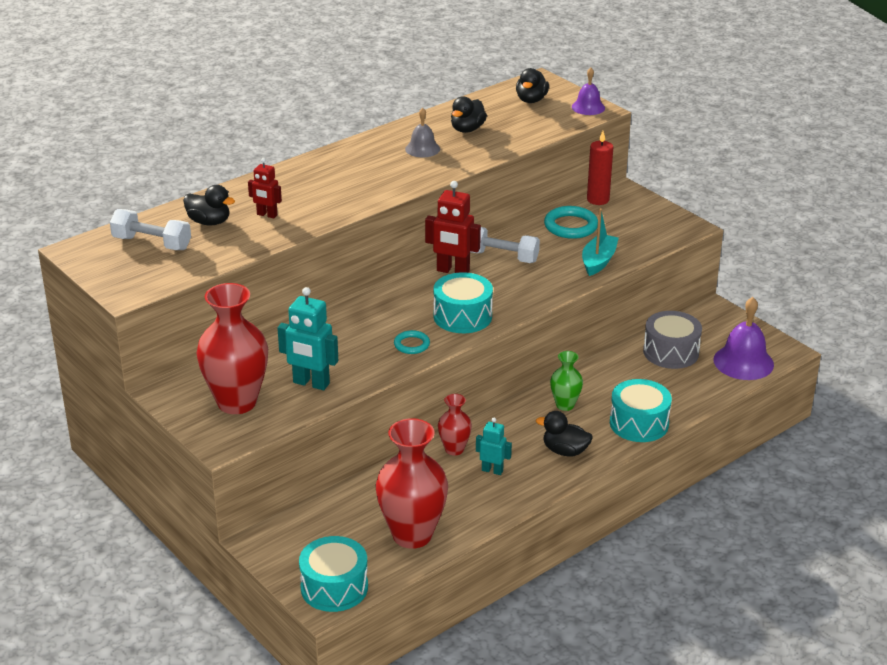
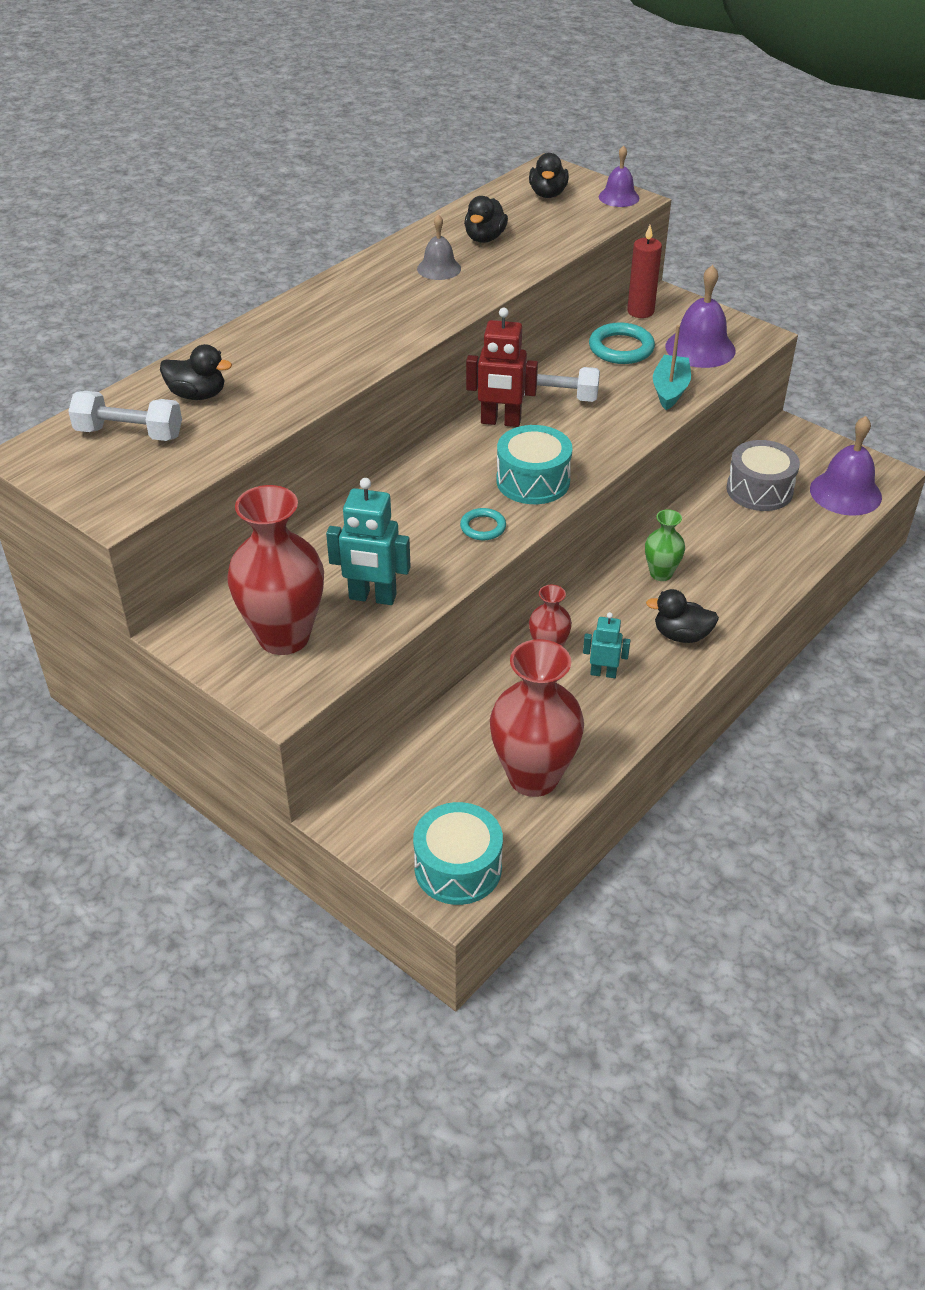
camera: 10 degrees left, 10 degrees up
red robot [248,158,282,218] -> none
turquoise drum [610,379,672,442] -> none
none -> purple bell [665,265,735,368]

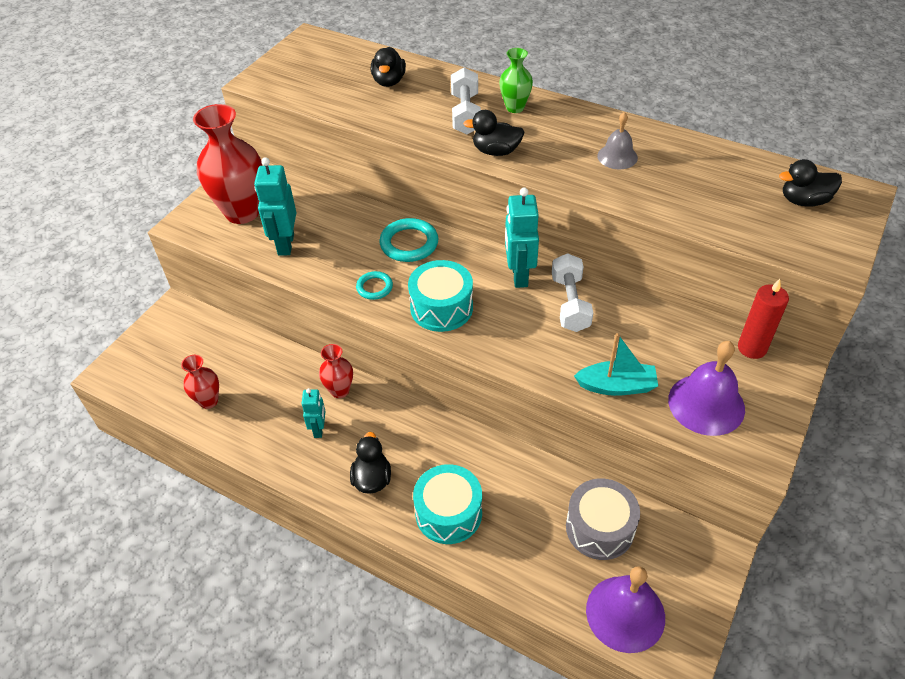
camera: 80 degrees right, 5 degrees up
white dumbbell [68,391,182,441] -> white dumbbell moved to [451,67,481,134]
turquoise drum [413,802,503,905] -> turquoise drum moved to [413,464,482,544]
black duck [464,196,508,243] -> black duck moved to [463,110,525,156]
red robot [466,308,538,427] -> turquoise robot [505,187,539,288]
red vase [490,639,584,797] -> red vase [181,355,219,409], size x0.51
turquoise ring [589,322,655,364] -> turquoise ring moved to [379,218,438,262]
purple bell [599,145,639,207] -> none
green vase [645,509,685,581] -> green vase moved to [499,48,533,113]

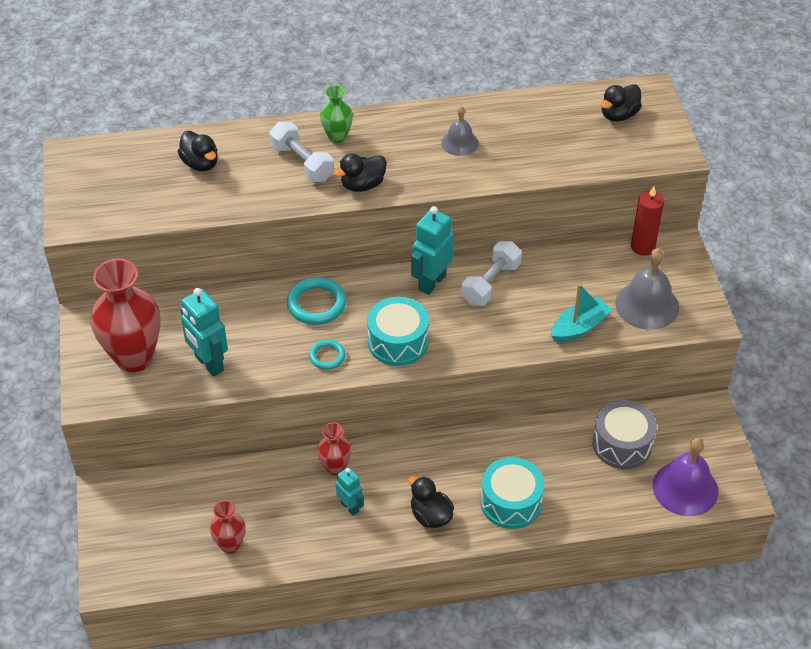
camera: 40 degrees left, 0 degrees up
turquoise robot [505,187,539,288] -> turquoise robot turned 75 degrees clockwise [411,206,454,295]
white dumbbell [552,253,593,332] -> white dumbbell turned 75 degrees clockwise [461,241,522,306]
purple bell [668,341,745,436] -> grey bell [615,248,679,330]

